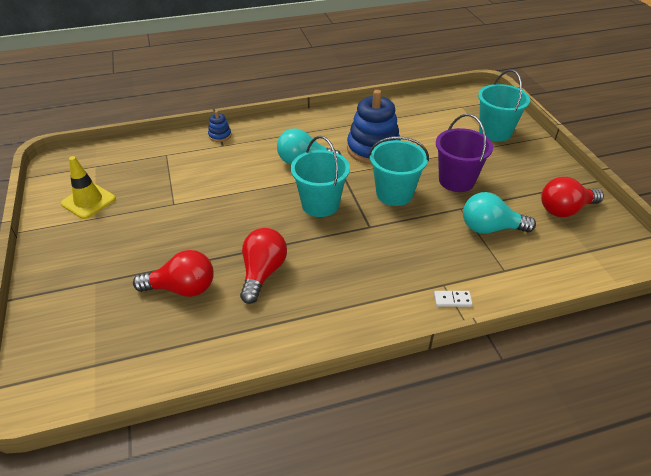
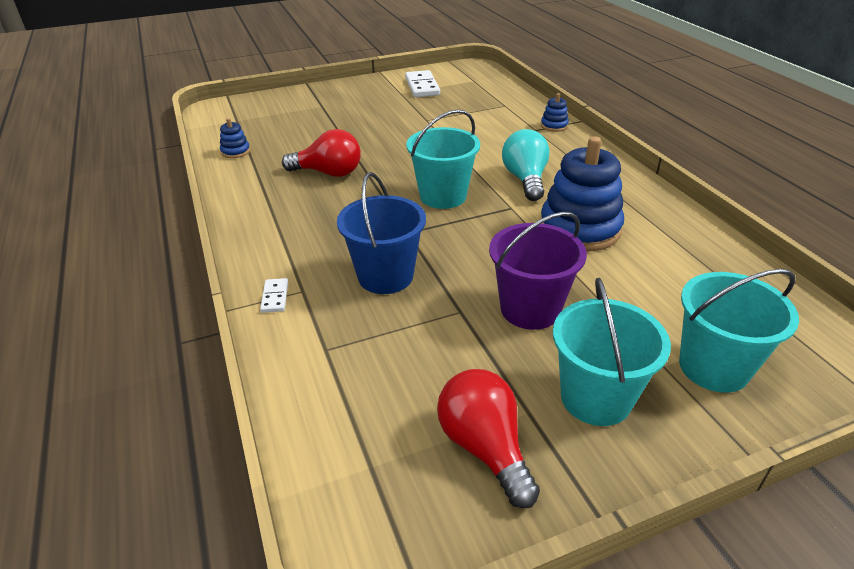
camera: 85 degrees right, 5 degrees down
yellow traffic cone [61,156,116,219] -> white domino [405,70,440,97]
red light bulb [133,250,213,297] -> none
turquoise bucket [369,136,429,206] -> turquoise bucket moved to [553,278,671,426]
turquoise light bulb [463,192,536,234] -> none
none -> blue stacking toy [220,118,250,158]
none -> blue bucket [337,172,426,294]

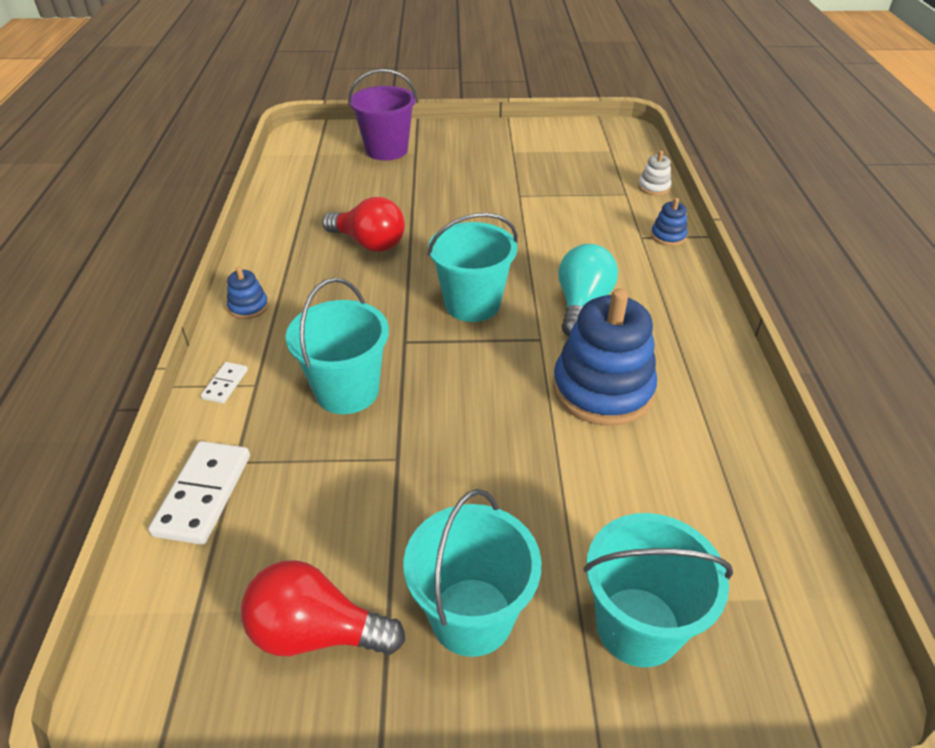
camera: 20 degrees right, 5 degrees up
blue stacking toy [220,118,250,158] -> blue stacking toy moved to [227,267,269,319]
blue bucket [337,172,426,294] -> turquoise bucket [286,278,389,414]
white domino [405,70,440,97] -> white domino moved to [148,441,250,545]
red light bulb [437,369,540,509] -> red light bulb turned 75 degrees counterclockwise [241,560,405,656]
purple bucket [489,212,587,330] -> purple bucket moved to [348,69,417,161]
none -> white stacking toy [638,151,671,195]

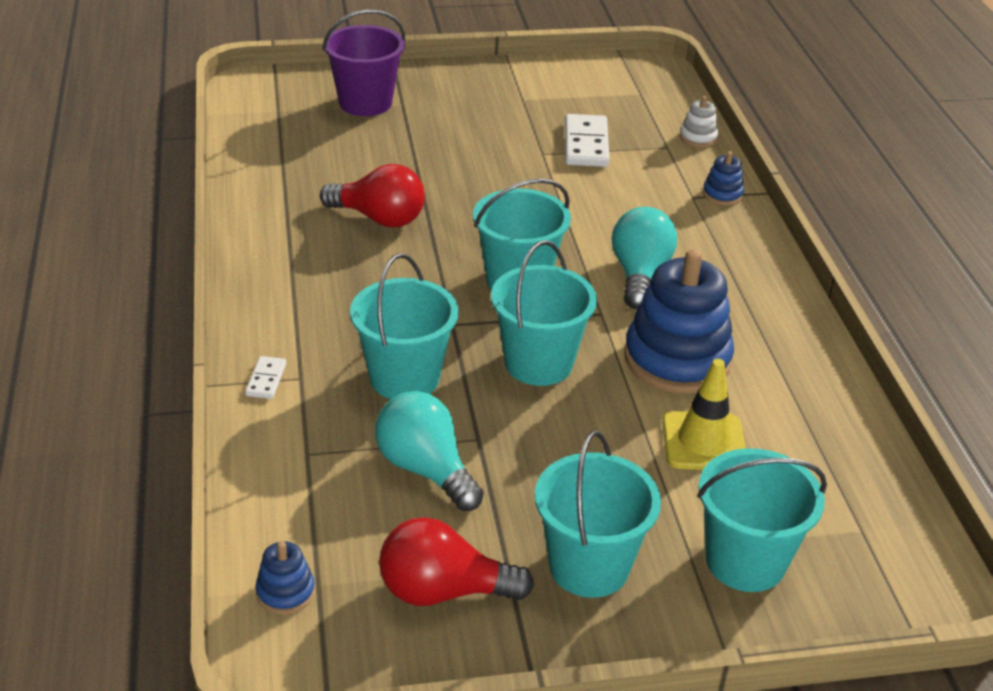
camera: 10 degrees left, 5 degrees down
white domino [148,441,250,545] -> white domino moved to [565,114,610,167]
blue stacking toy [227,267,269,319] -> blue stacking toy moved to [255,541,315,614]
none -> turquoise light bulb [375,391,484,511]
none -> turquoise bucket [491,240,597,386]
none -> yellow traffic cone [662,359,746,470]

